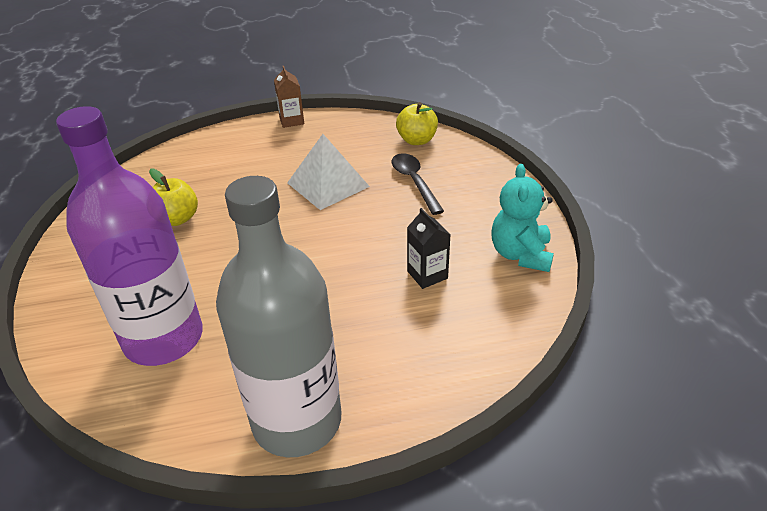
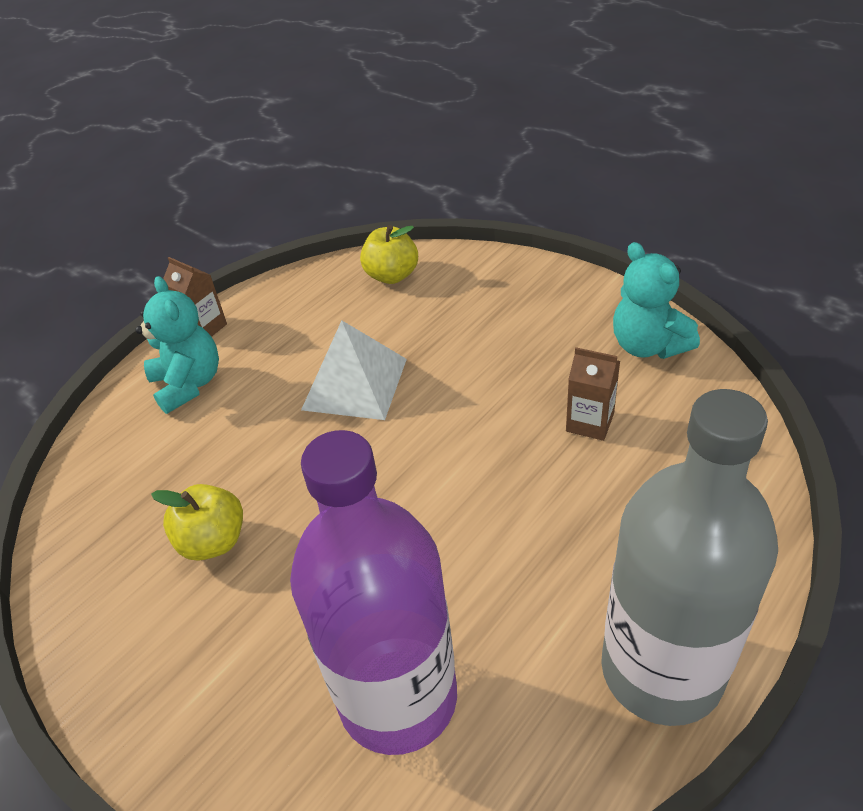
camera: 35 degrees left, 5 degrees up
black spoon [392,153,444,215] -> none
black carton [407,208,450,289] -> brown carton [566,347,620,441]
none -> turquoise teddy bear [135,276,219,414]

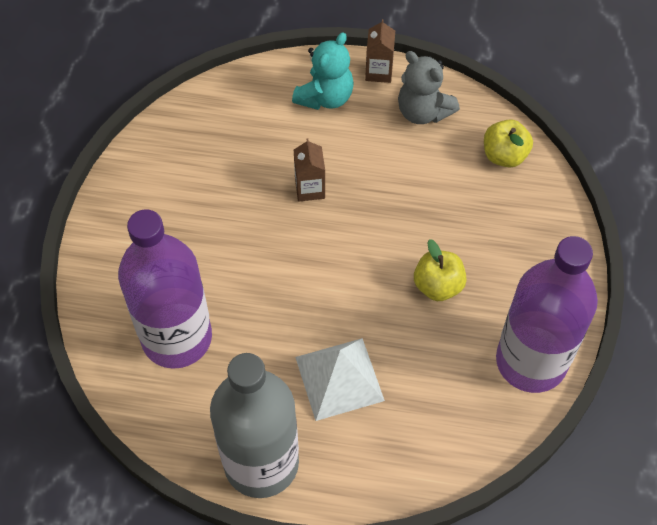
camera: 55 degrees right, 15 degrees up
yellow apple [151,484,243,561] -> yellow apple moved to [414,239,467,301]
white pyramid [301,320,407,420] -> white pyramid moved to [295,338,385,421]
brown carton [566,347,620,441] -> brown carton moved to [294,139,325,202]
turquoise teddy bear [613,242,700,359] -> purple bottle [496,236,598,393]
none -> grey teddy bear [398,51,460,124]

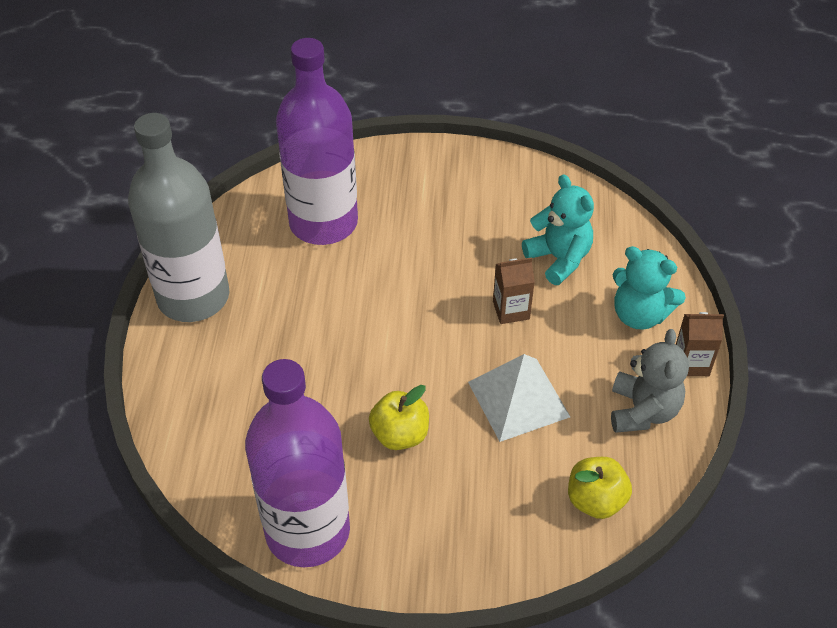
camera: 85 degrees right, 10 degrees down
white pyramid [295,338,385,421] -> white pyramid moved to [468,354,570,442]
grey teddy bear [398,51,460,124] -> grey teddy bear turned 150 degrees clockwise [611,329,689,433]
none -> turquoise teddy bear [522,174,594,285]

